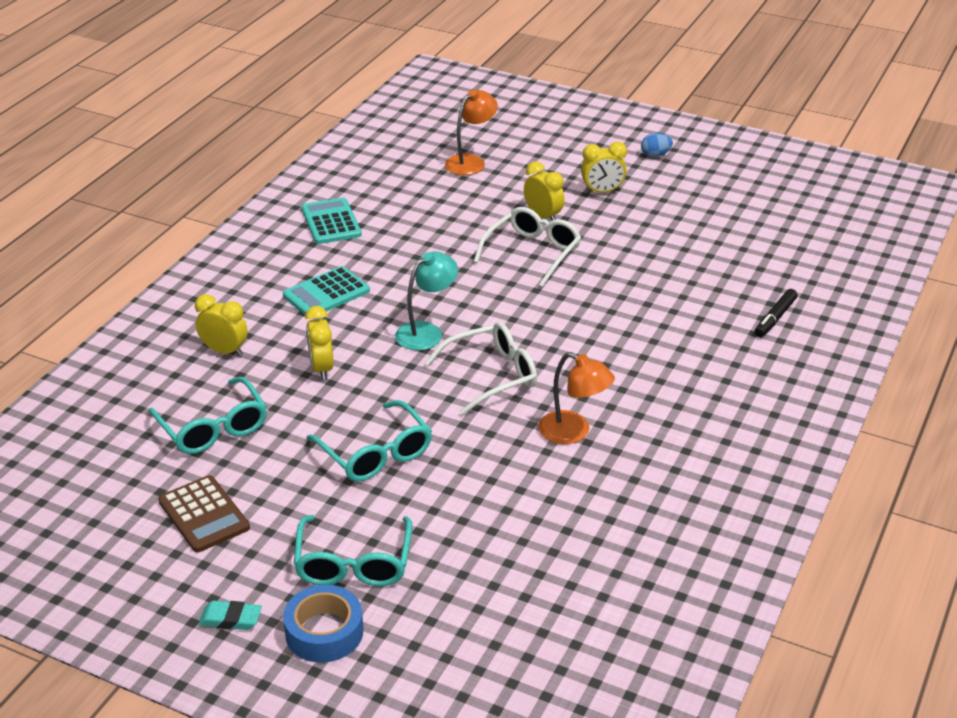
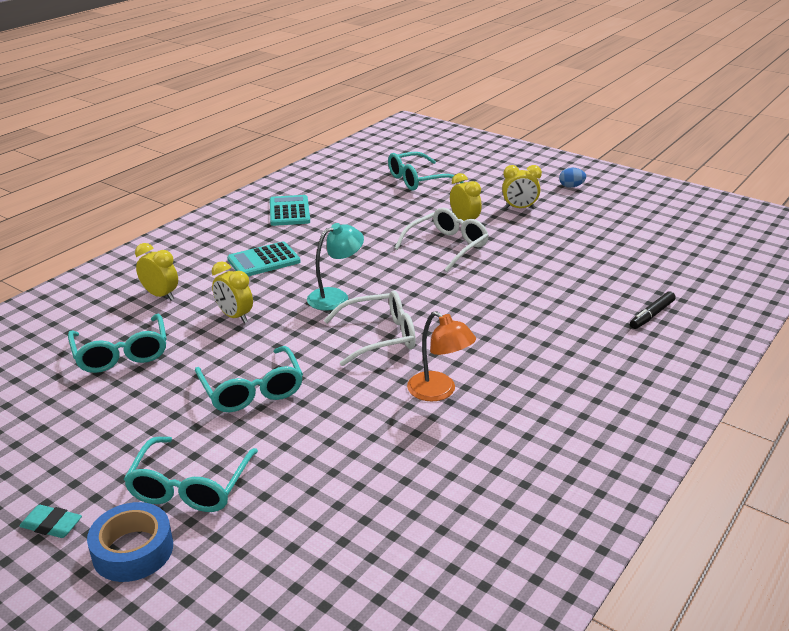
camera: 10 degrees right, 5 degrees down
brown calculator [158,475,250,552] -> none
yellow clock [305,306,334,380] -> yellow clock turned 45 degrees counterclockwise [212,261,253,323]
orange lamp [445,89,498,175] -> turquoise glasses [388,152,464,191]

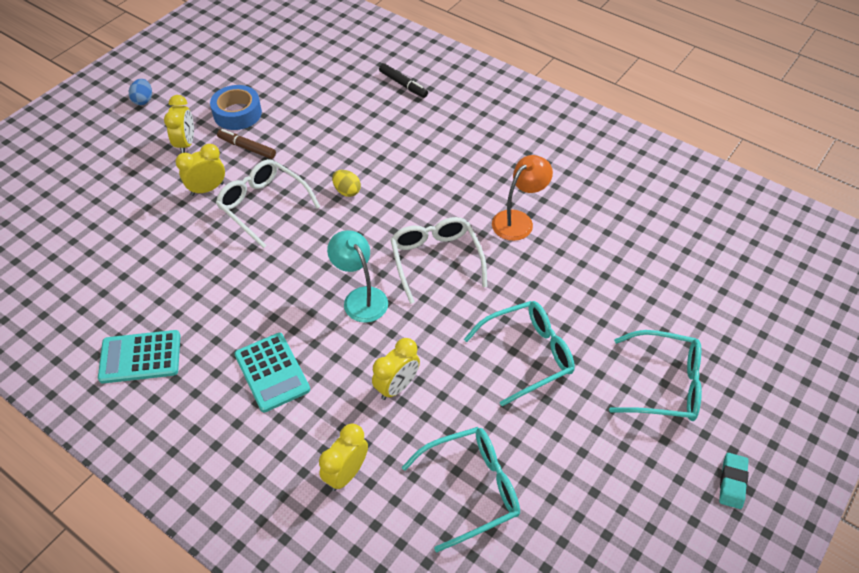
camera: 90 degrees left, 20 degrees up
blue tape [87,502,173,582] -> blue tape moved to [210,85,262,130]
turquoise glasses [388,152,464,191] -> none
none -> brown marker [217,129,276,159]
none -> yellow egg [332,170,361,197]

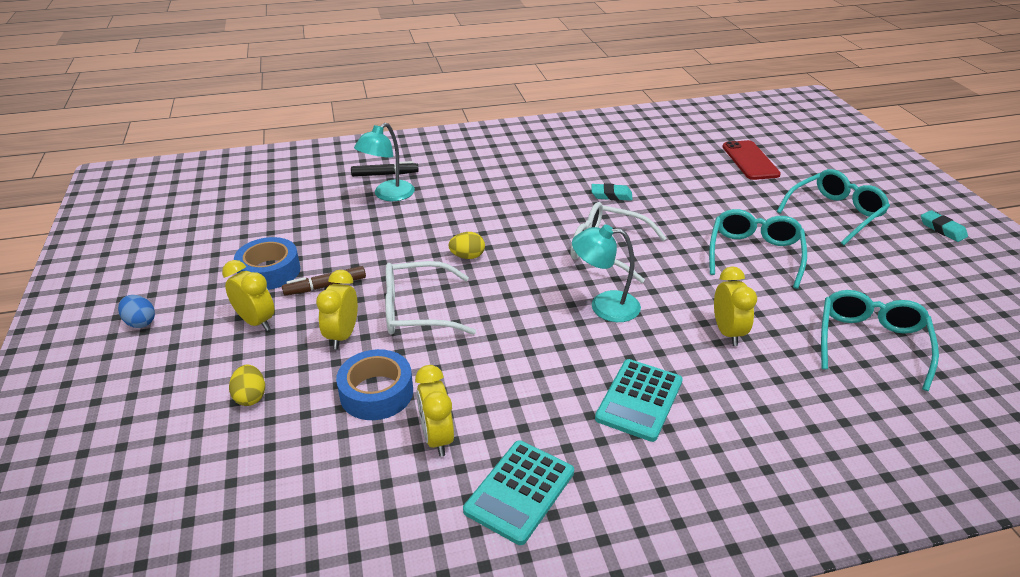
camera: 50 degrees left, 15 degrees down
turquoise calculator [234,333,310,413] -> turquoise calculator turned 105 degrees clockwise [595,359,683,442]
yellow clock [319,424,368,491] -> yellow clock moved to [415,365,454,457]
orange lamp [492,155,553,241] -> turquoise eraser [591,183,632,201]
none -> yellow egg [229,365,265,406]
none -> blue tape [336,349,413,420]
none -> turquoise lamp [354,123,415,201]
none -> red phone [722,140,781,180]

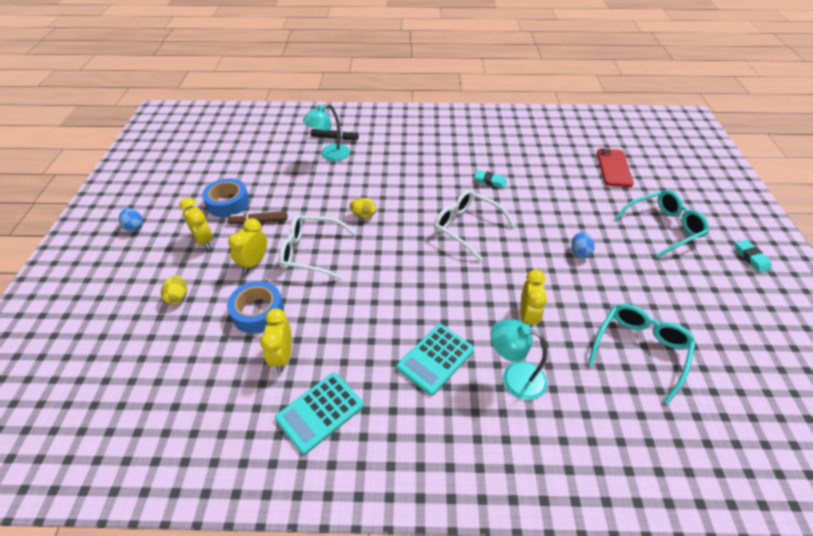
camera: 15 degrees right, 10 degrees up
turquoise lamp [572,225,641,322] -> turquoise lamp moved to [491,319,547,401]
turquoise glasses [709,209,807,289] -> blue egg [572,232,595,258]

